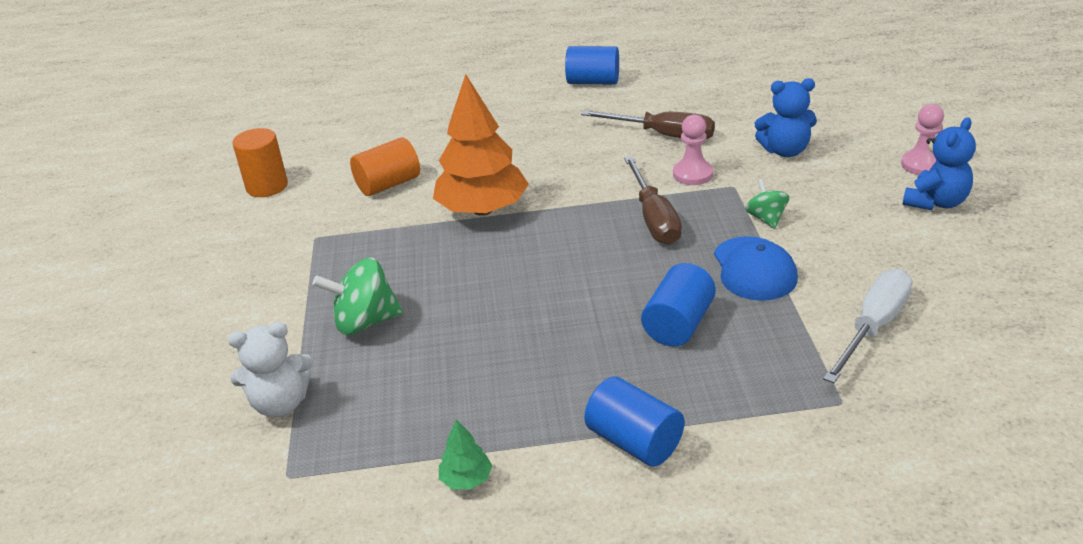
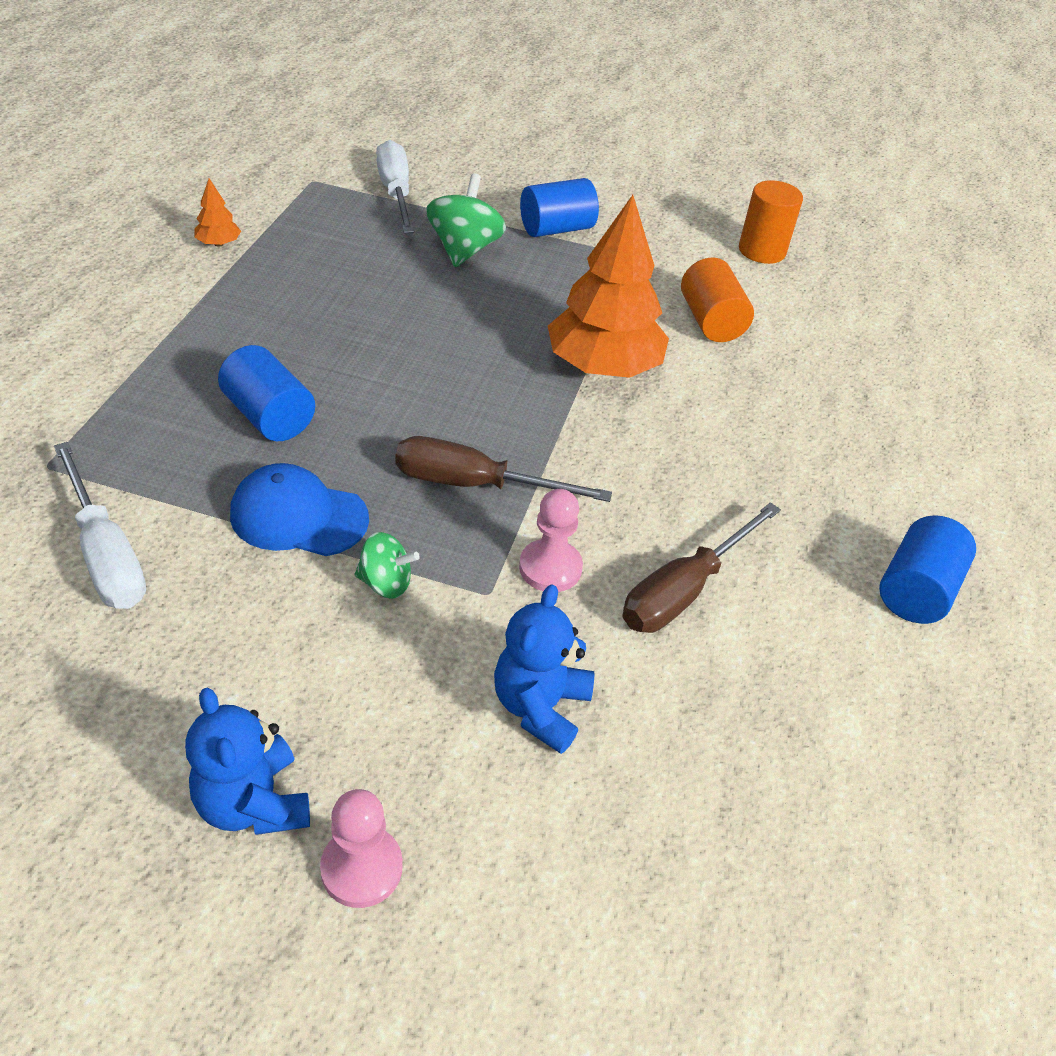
camera: 105 degrees right, 10 degrees up
white teddy bear [228,322,313,417] -> white screwdriver [376,140,414,233]
green tree [439,419,492,489] -> orange tree [194,179,241,247]
blue cylinder [584,376,684,467] -> blue cylinder moved to [520,178,599,237]

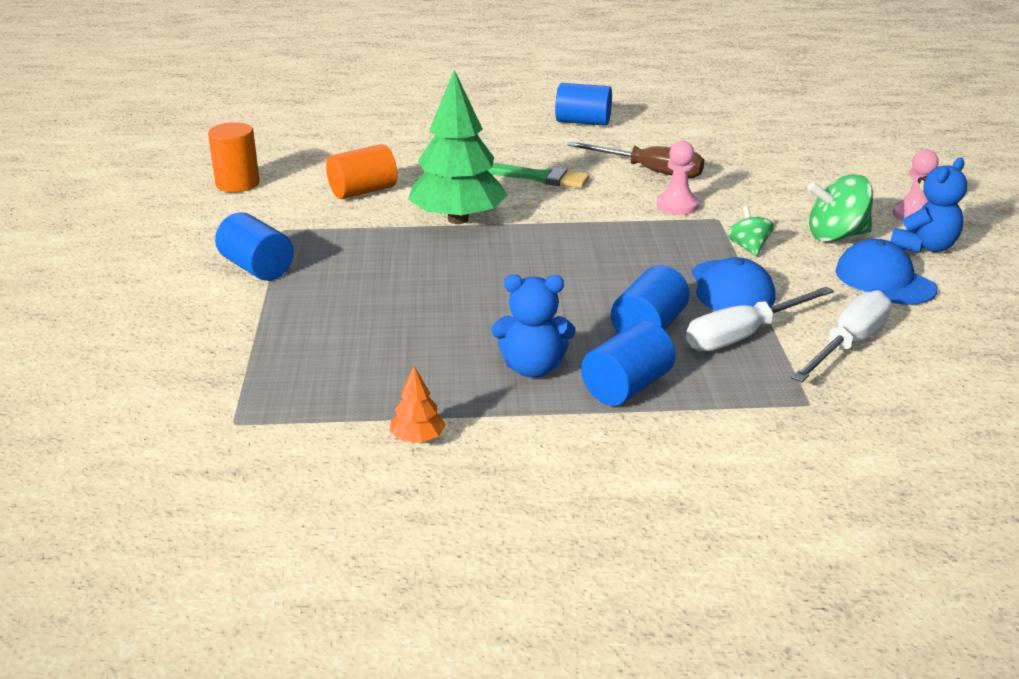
camera: 105 degrees left, 15 degrees down
white screwdriver [376,140,414,233] -> white screwdriver moved to [686,286,834,351]
brown screwdriver [395,436,612,502] -> none
green spinning top [426,173,506,267] -> green spinning top moved to [807,174,873,242]
blue teddy bear [494,585,594,754] -> blue teddy bear moved to [491,275,575,378]
orange tree [548,195,669,378] -> green tree [408,70,508,224]
none -> green brush [488,163,589,188]
none -> blue cylinder [581,321,676,406]
none -> blue cap [835,239,937,305]

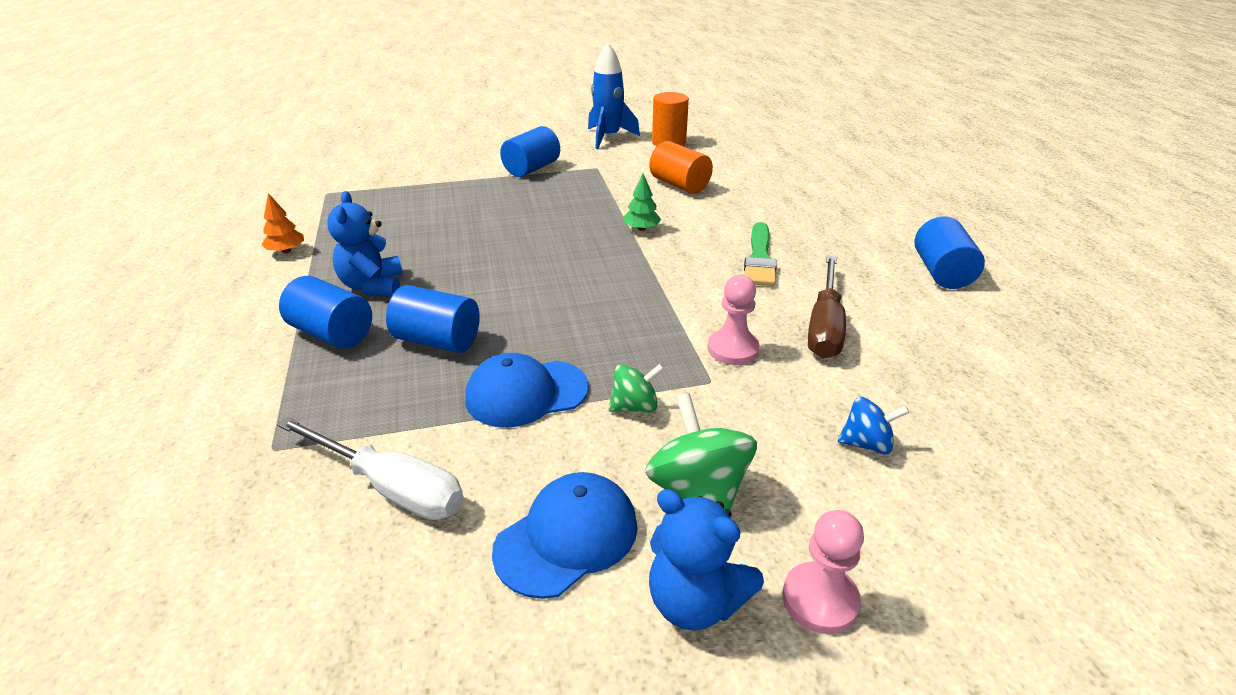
camera: 80 degrees right, 5 degrees up
green tree [408,70,508,224] -> green tree [623,174,661,231], size x0.41
white screwdriver [686,286,834,351] -> none
none -> blue rocket [588,43,640,149]
none -> blue spinning top [838,397,909,454]

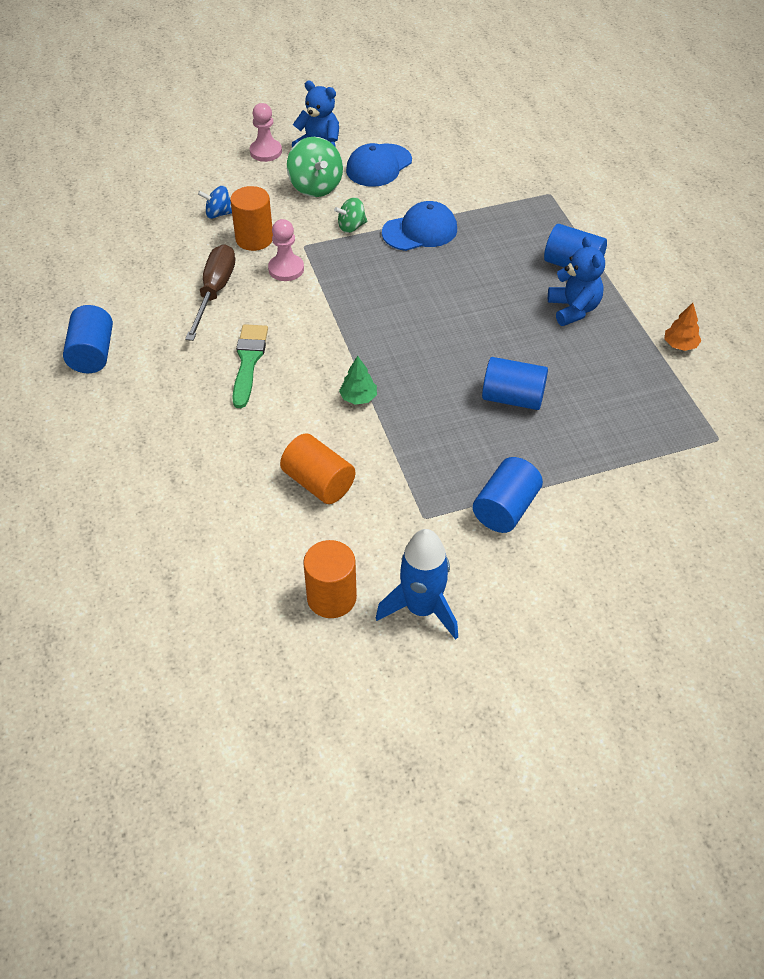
camera: 175 degrees right, 15 degrees up
white screwdriver [277,417,464,520] -> none
blue cylinder [386,285,480,353] -> blue cylinder moved to [482,357,548,410]
none -> orange cylinder [230,186,273,251]

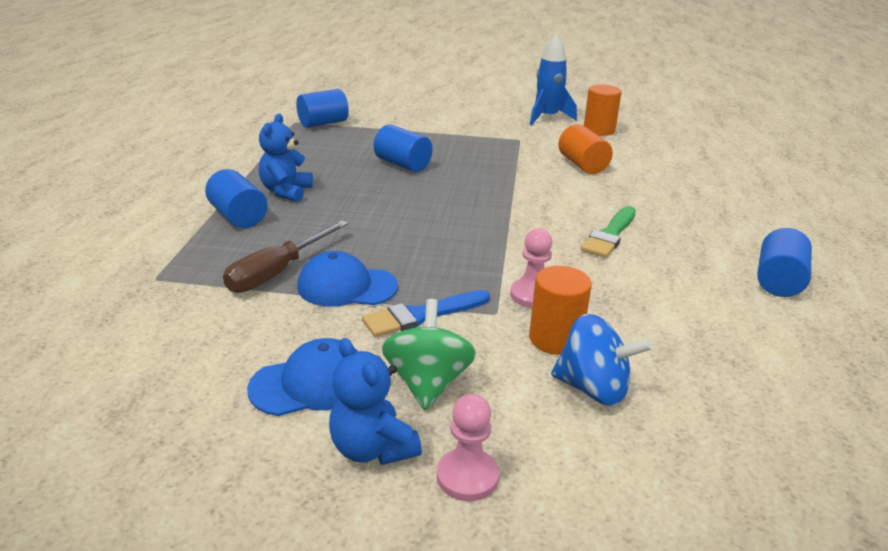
camera: 155 degrees left, 20 degrees down
brown screwdriver [185,244,235,341] -> brown screwdriver moved to [223,221,348,293]
blue spinning top [198,186,232,219] -> blue spinning top [551,314,653,406], size x1.67
green spinning top [334,197,367,233] -> blue brush [362,290,490,337]
green tree [339,356,377,405] -> none
blue cylinder [473,457,543,533] -> blue cylinder moved to [296,89,349,128]
orange tree [665,303,701,351] -> none

